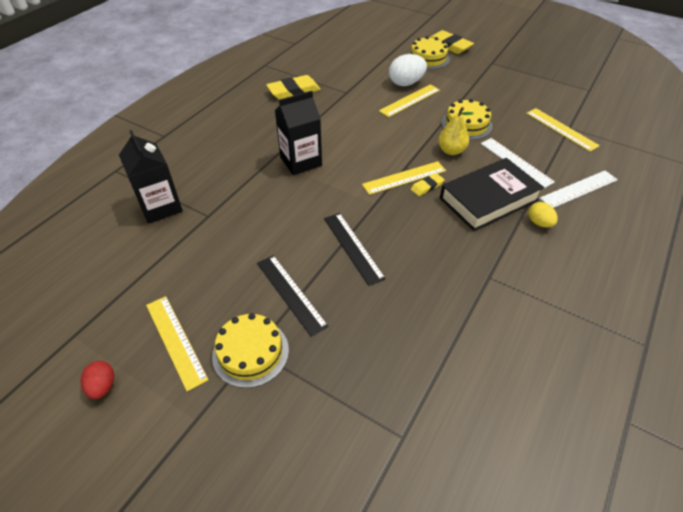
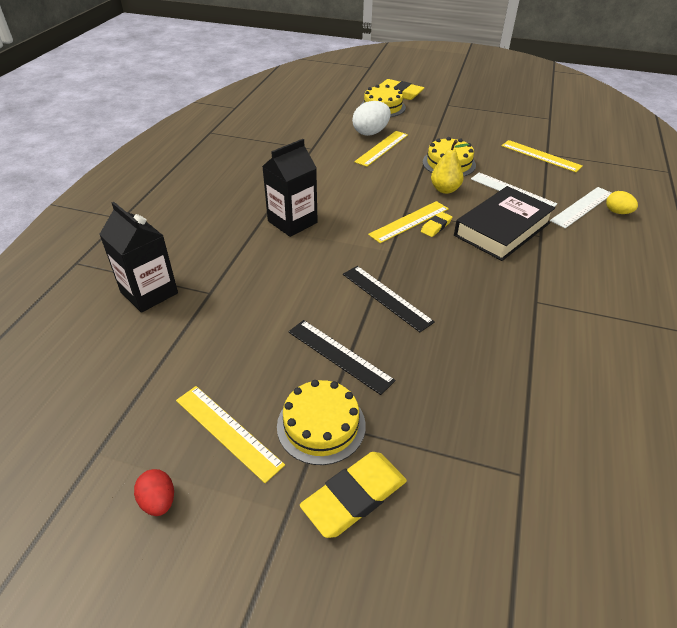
camera: 15 degrees left, 5 degrees down
yellow eraser [266,75,321,100] -> yellow eraser moved to [300,452,407,538]
yellow egg [529,202,558,227] -> yellow egg moved to [606,191,638,214]

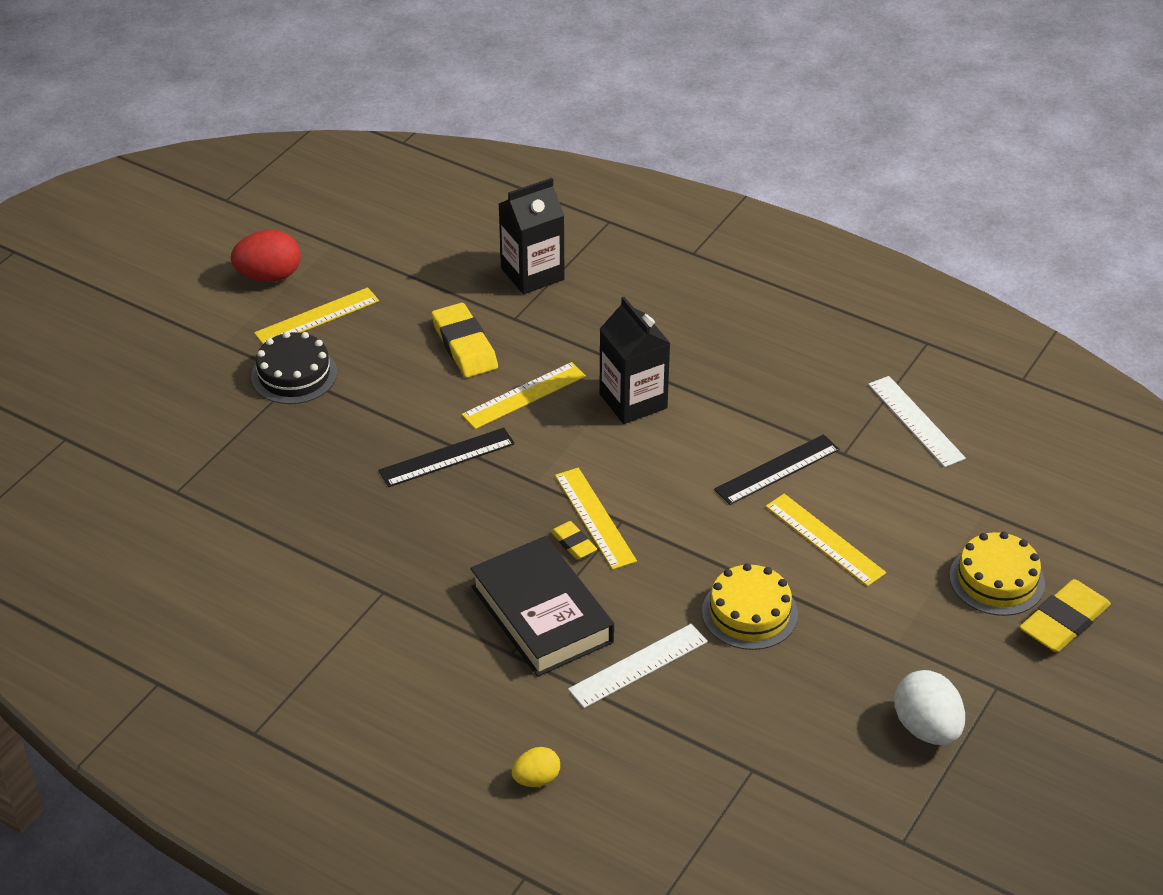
camera: 105 degrees right, 0 degrees up
red egg [134,469,174,516] -> red egg [231,230,301,282], size x1.71
yellow cake [277,380,366,465] -> black cake [251,331,337,404]
black ruler [288,320,396,395] -> black ruler moved to [714,434,839,505]
yellow eraser [300,452,407,538] -> yellow eraser moved to [431,303,498,378]
white egg [352,101,391,136] -> white egg moved to [894,670,965,745]
yellow pear [431,140,469,194] -> none
yellow ruler [502,140,583,172] -> yellow ruler moved to [462,362,586,429]
white ruler [550,187,611,228] -> white ruler moved to [868,376,966,467]

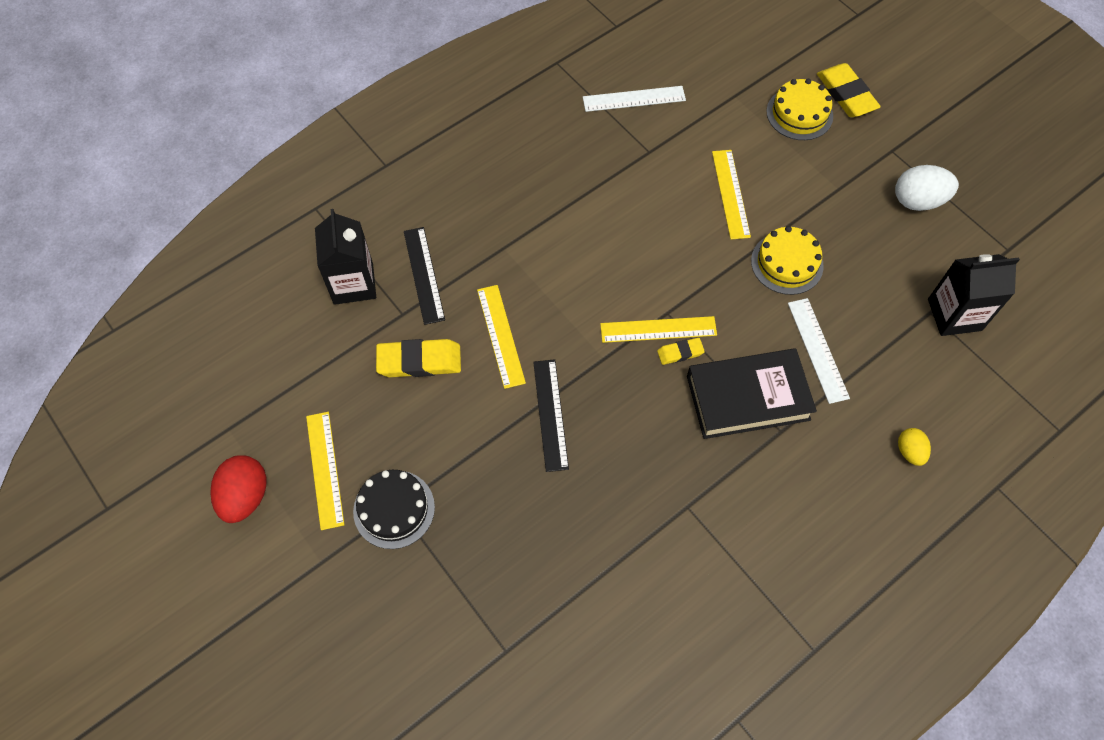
camera: 70 degrees left, 20 degrees up
black carton [599,297,670,424] -> black carton moved to [928,254,1020,336]
black ruler [714,434,839,505] -> black ruler moved to [404,227,445,325]
yellow ruler [766,494,886,586] -> yellow ruler turned 75 degrees counterclockwise [712,150,751,240]

